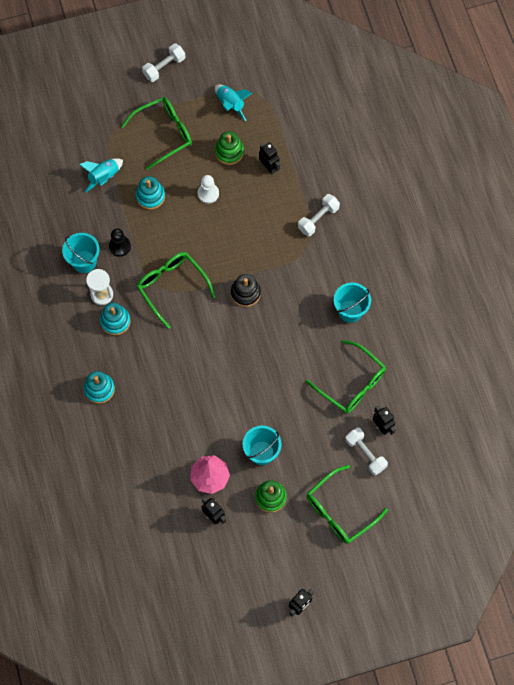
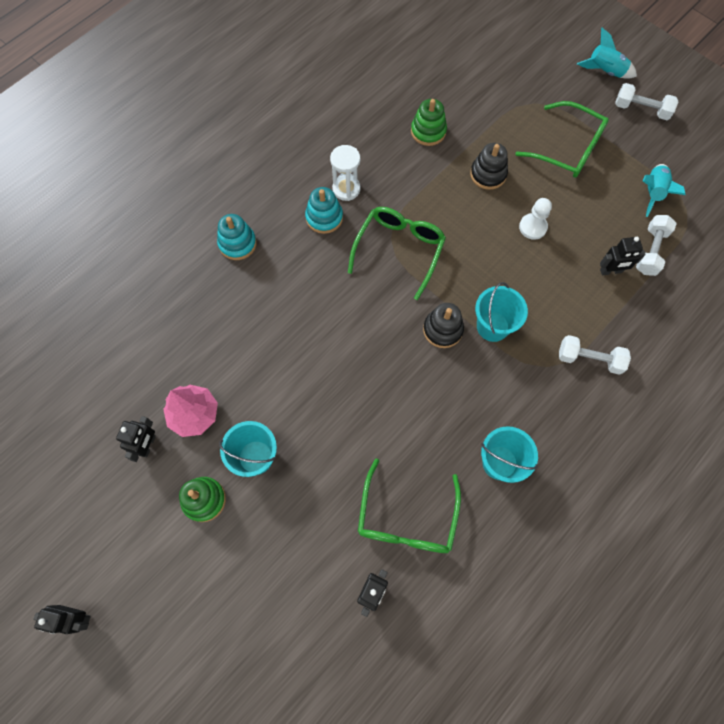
camera: 60 degrees right, 0 degrees up
turquoise bucket [62,233,100,273] -> turquoise bucket moved to [475,282,528,342]
turquoise rocket [79,158,123,192] -> turquoise rocket moved to [577,28,637,79]
black pawn [109,228,131,257] -> none
turquoise stacking toy [136,176,165,210] -> black stacking toy [470,143,508,190]
green stacking toy [215,131,244,165] -> green stacking toy moved to [411,99,447,146]
black robot [259,142,280,175] -> black robot turned 60 degrees clockwise [600,237,646,275]
green glasses [306,465,388,544] -> none
white dumbbell [345,427,388,476] -> white dumbbell moved to [636,215,677,276]

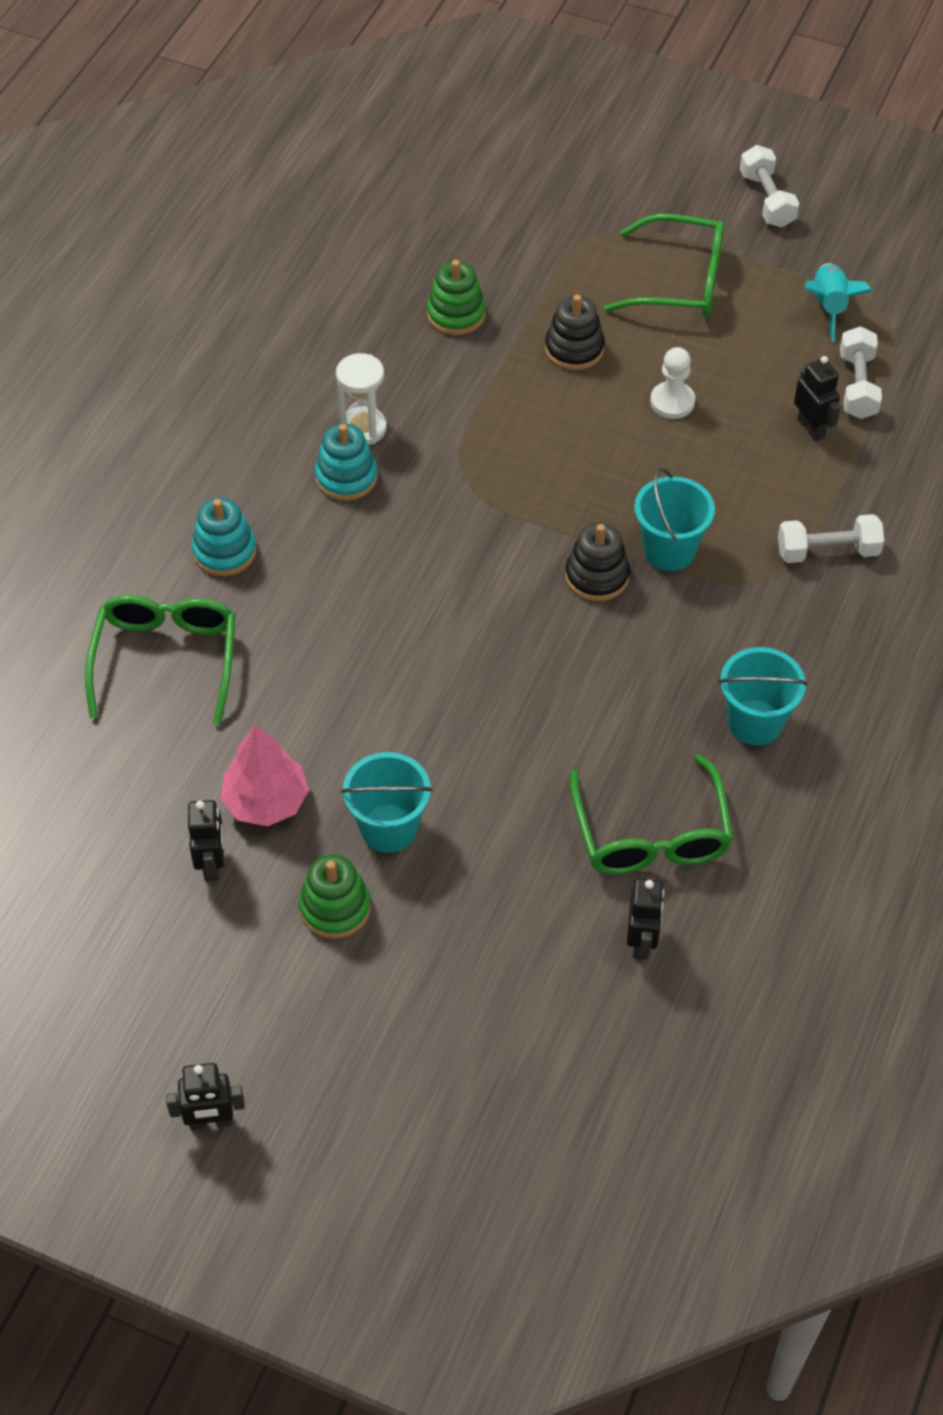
camera: 20 degrees left, 15 degrees down
green glasses [348,207,446,300] -> green glasses moved to [85,595,236,725]
turquoise rocket [577,28,637,79] -> none
black robot [600,237,646,275] -> black robot turned 90 degrees counterclockwise [794,356,841,441]
white dumbbell [616,83,678,120] -> white dumbbell turned 75 degrees clockwise [740,145,799,227]

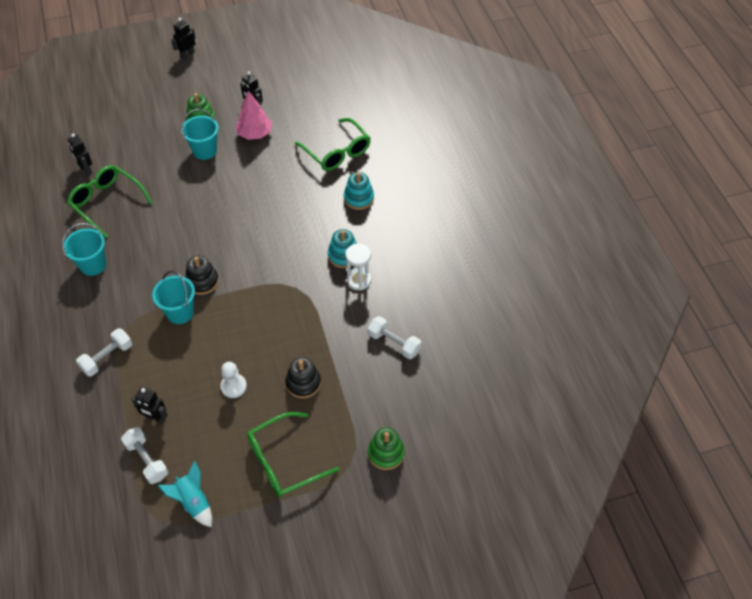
camera: 140 degrees right, 0 degrees up
green stacking toy [427,260,486,335] -> green stacking toy moved to [368,427,405,470]
white dumbbell [740,145,799,227] -> white dumbbell moved to [368,316,421,359]

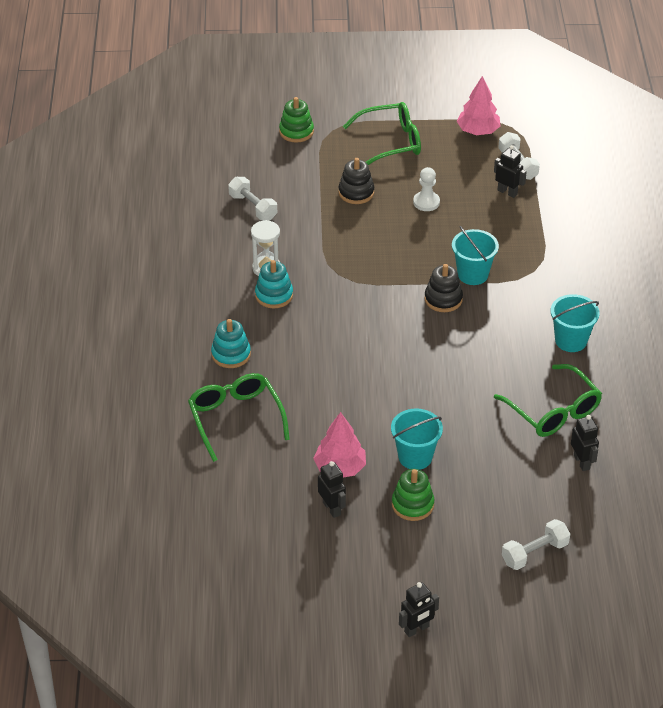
camera: 165 degrees left, 10 degrees down
white dumbbell [76,328,132,377] -> white dumbbell moved to [502,519,570,570]
turquoise rocket [158,461,212,527] -> pink tree [457,76,501,135]

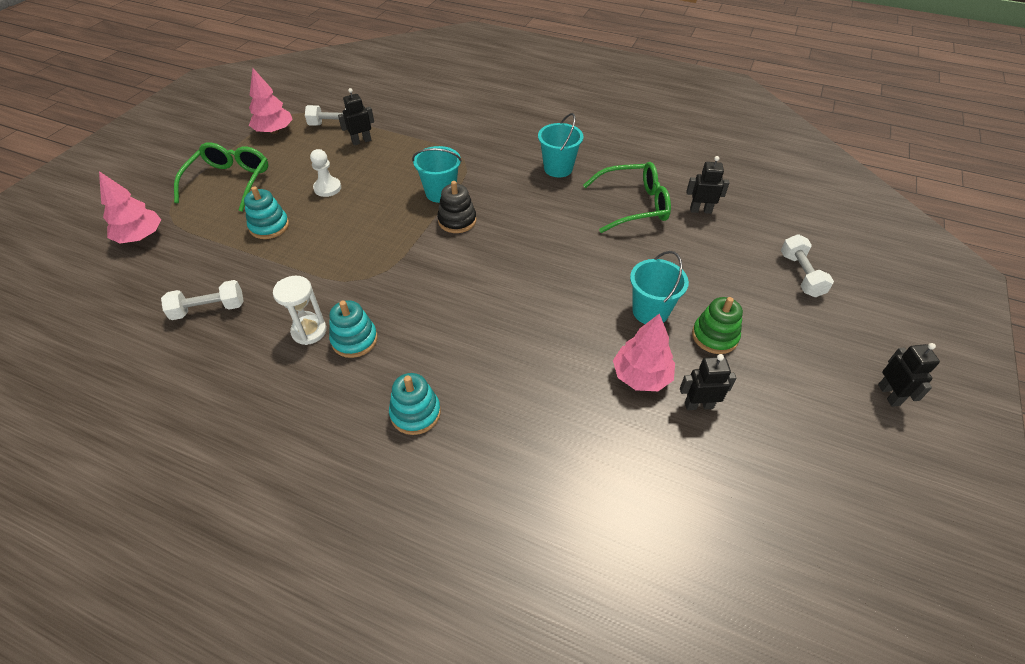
camera: 65 degrees left, 5 degrees up
green glasses [188,373,290,462] -> none
green stacking toy [279,97,314,143] -> pink tree [99,171,161,244]
black stacking toy [338,158,374,204] -> turquoise stacking toy [244,186,289,239]

